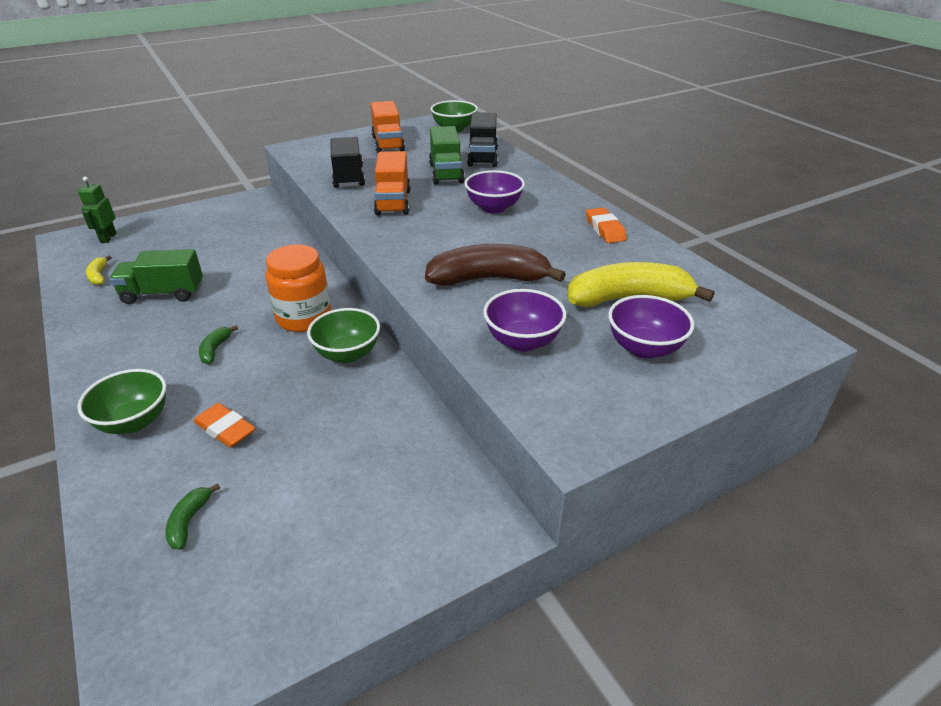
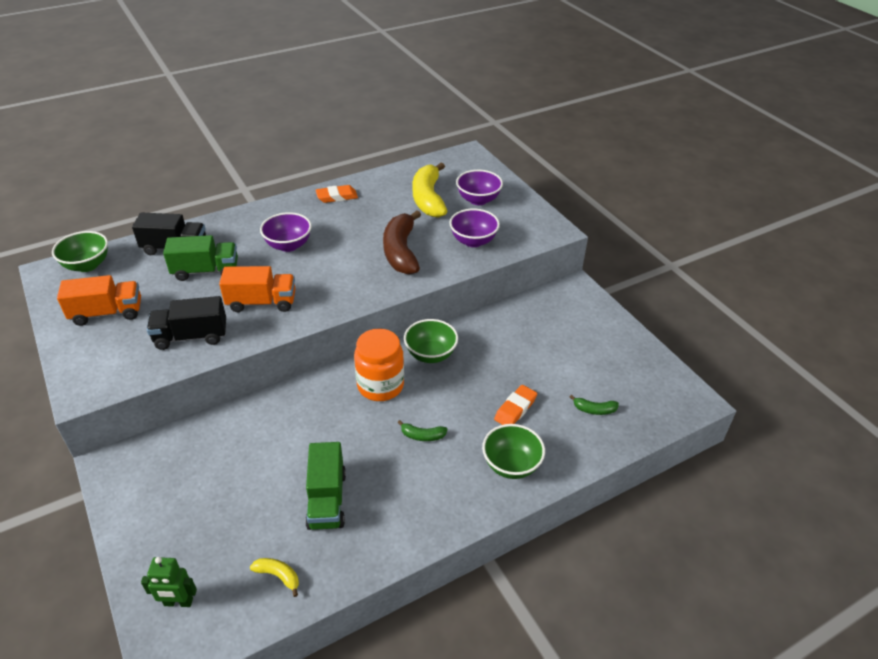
camera: 90 degrees left, 5 degrees up
yellow banana [86,255,112,285] -> yellow banana turned 135 degrees counterclockwise [250,558,299,597]

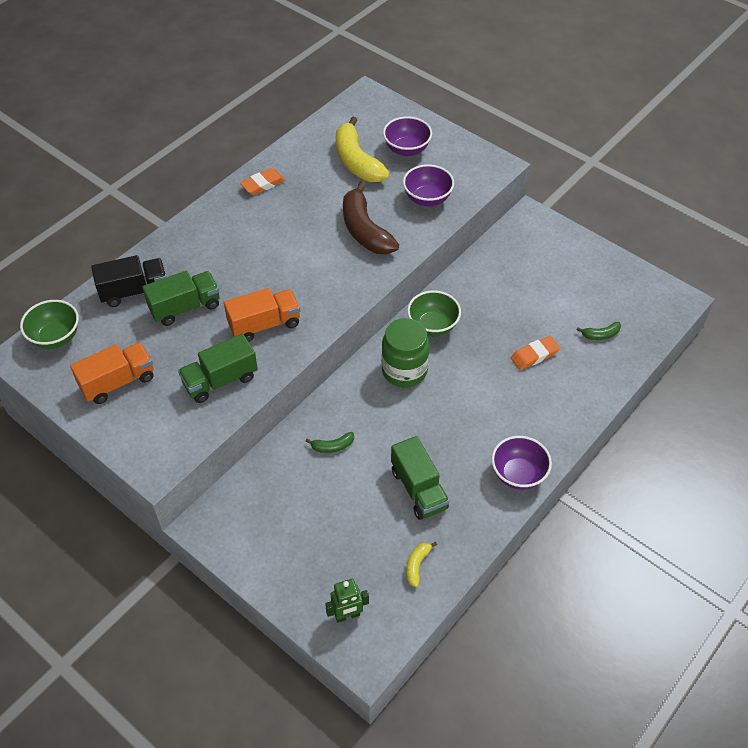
camera: 20 degrees left, 10 degrees up
black truck [147,296,226,350] -> green truck [178,334,258,403]
yellow banana [250,558,299,597] -> yellow banana turned 75 degrees counterclockwise [406,542,437,587]
purple bowl [260,212,312,252] -> purple bowl moved to [492,436,552,490]
orange jar [354,329,404,401] -> green jar [382,318,430,387]
green banana [398,420,447,441] -> green banana moved to [305,432,354,453]
green bowl [482,424,545,479] -> none
orange eraser [494,385,537,425] -> orange eraser turned 45 degrees clockwise [511,336,560,370]

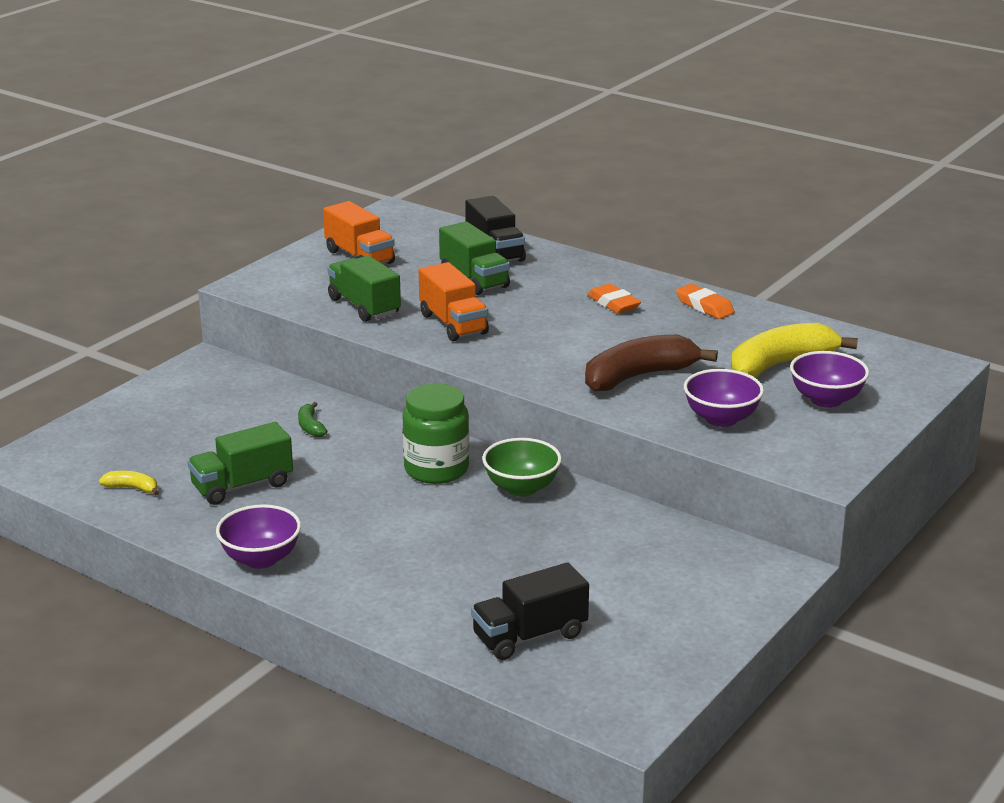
camera: 85 degrees right, 25 degrees down
green bowl [20,300,79,349] -> none
green robot [325,579,369,623] -> none
orange eraser [511,336,560,370] -> orange eraser moved to [587,284,641,314]
green banana [577,322,621,340] -> black truck [471,563,589,660]

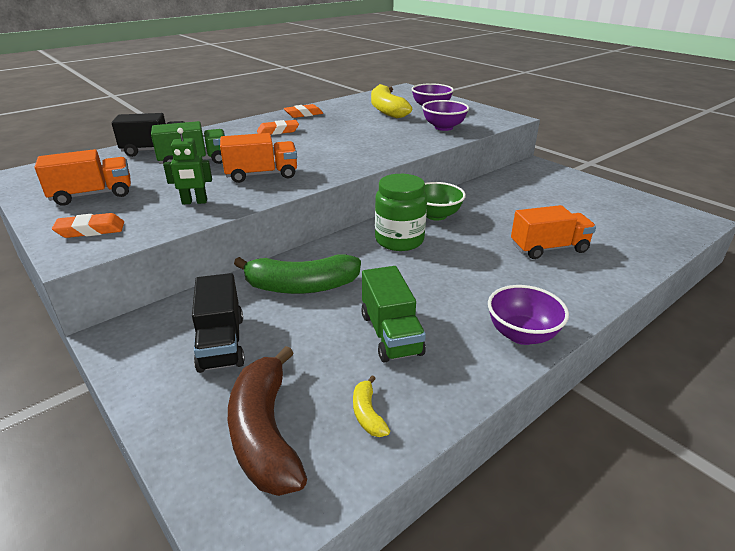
camera: 75 degrees left, 5 degrees up
yellow banana [99,471,159,496] -> yellow banana turned 45 degrees counterclockwise [353,375,390,437]
green banana [298,402,327,437] -> green banana [234,254,361,294], size x2.25
green truck [327,256,401,322] -> green robot [163,128,212,204]
black truck [471,563,589,660] -> black truck moved to [192,273,245,373]
brown banana [585,335,718,392] -> brown banana moved to [228,346,307,496]
none -> orange eraser [52,213,124,238]
none -> orange truck [511,205,596,259]

